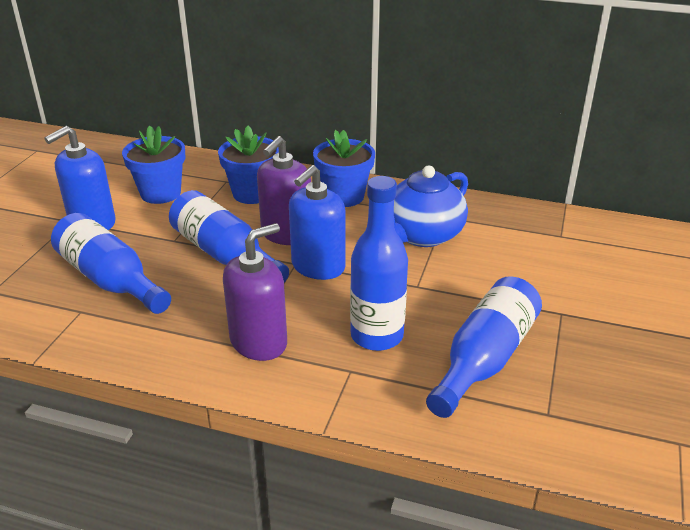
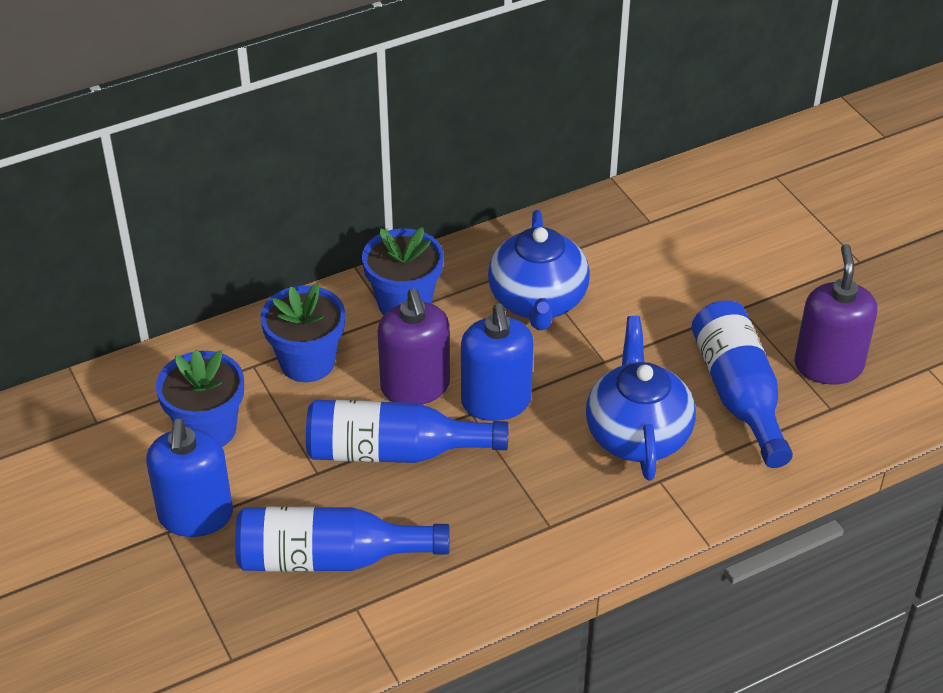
camera: 45 degrees left, 10 degrees up
purple soap dispenser [223,223,287,361] -> purple soap dispenser moved to [794,244,877,385]
blue bottle [350,176,408,351] -> blue teapot [586,316,696,481]

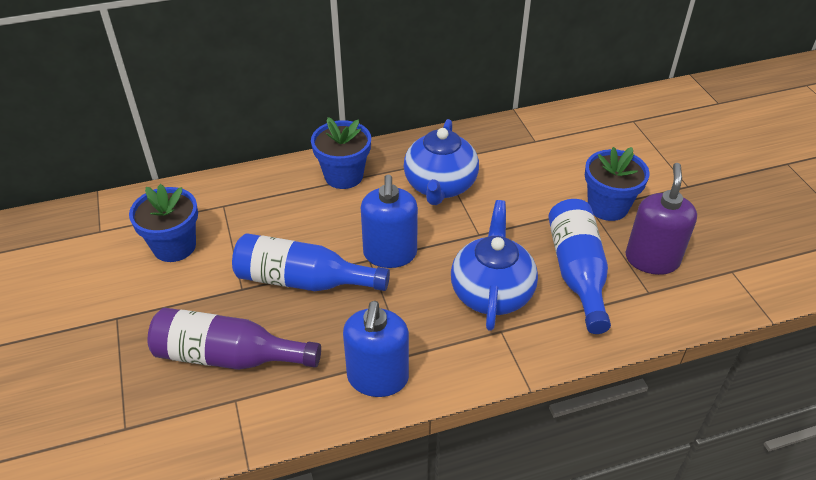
camera: 10 degrees right, 0 degrees up
blue soap dispenser [146,418,233,537] -> blue soap dispenser moved to [343,301,409,397]
blue bottle [235,507,450,572] -> purple bottle [148,308,321,370]
blue flower pot [260,283,345,382] -> blue flower pot moved to [585,147,650,221]
purple soap dispenser [377,288,450,405] -> none

